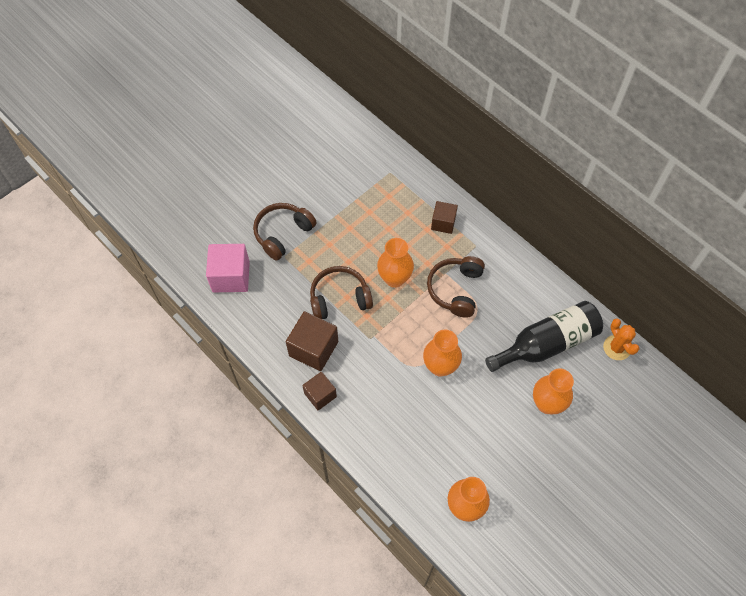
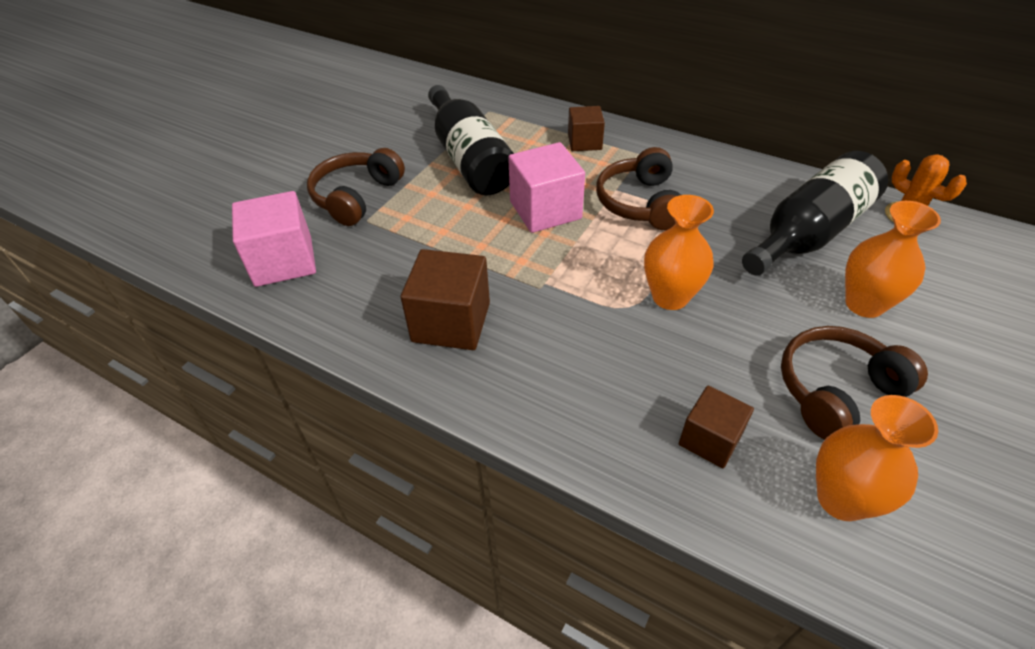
camera: 15 degrees left, 15 degrees down
brown cube [302,372,337,410] -> brown cube moved to [679,386,754,468]
brown headphones [310,266,373,319] -> brown headphones moved to [781,326,928,440]
orange vase [377,238,414,288] -> pink cube [508,142,585,233]
none -> black bottle [428,85,514,195]

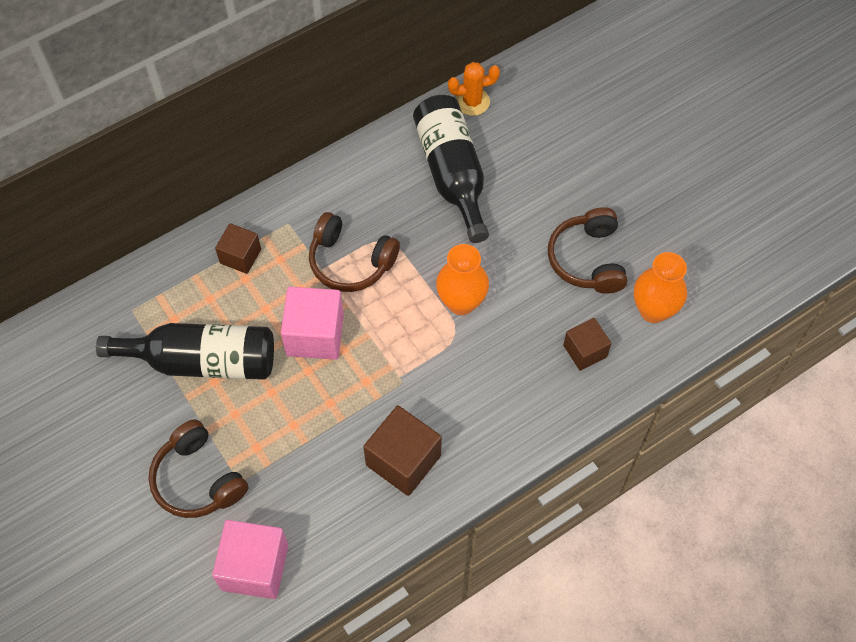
camera: 65 degrees left, 15 degrees up
orange vase [845,201,941,318] -> none

